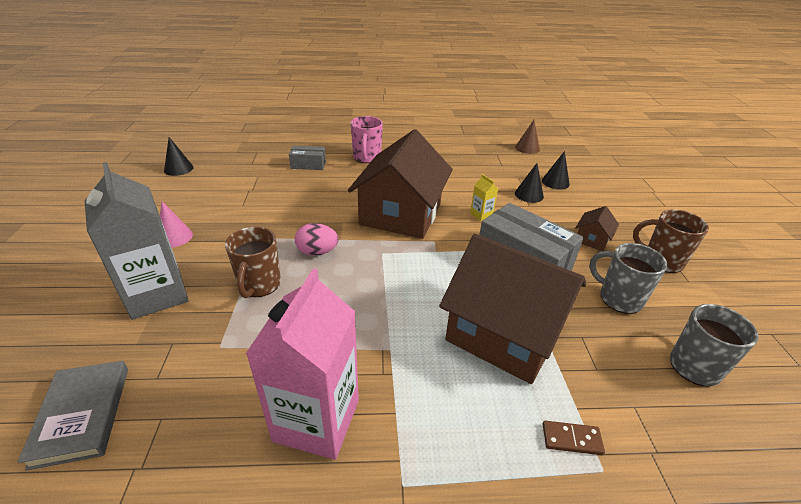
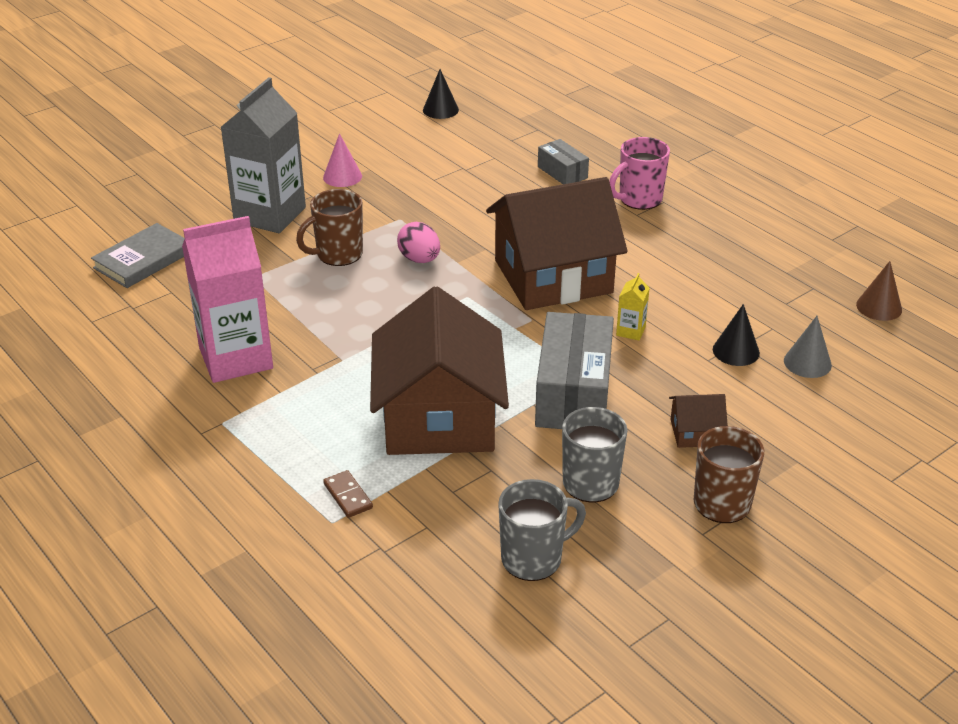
camera: 55 degrees right, 0 degrees up
black cone [542,151,570,190] -> grey cone [784,316,832,378]

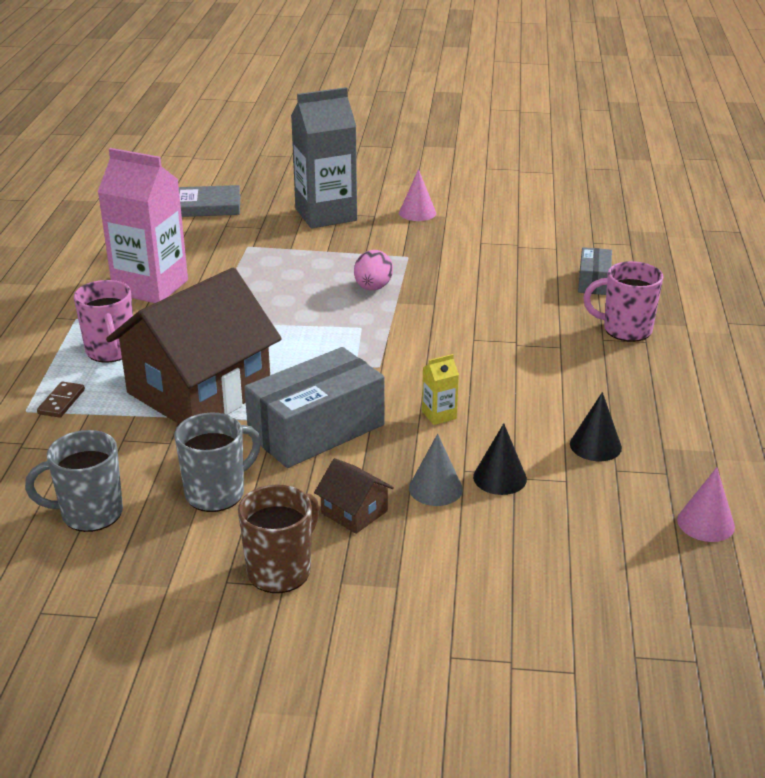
camera: 45 degrees right, 5 degrees down
brown mug [296,189,363,266] -> none
black cone [423,69,459,119] -> black cone moved to [570,392,622,461]
brown house [486,177,628,310] -> none
grey mug [498,479,586,581] -> grey mug turned 150 degrees clockwise [25,430,123,532]
grey cone [784,316,832,378] -> grey cone moved to [409,434,463,506]
brown cone [856,261,902,321] -> pink cone [677,467,735,542]
none -> pink mug [74,280,133,363]

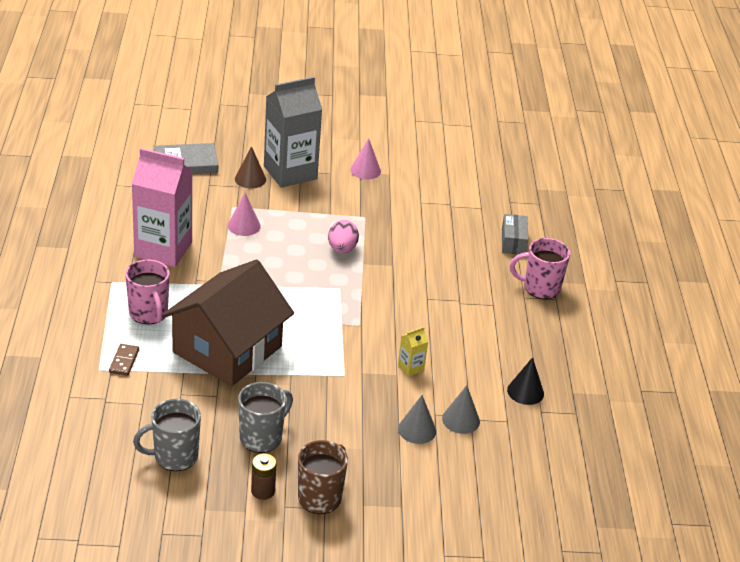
camera: 10 degrees left, 5 degrees up
grey box [244,347,384,468] -> none
brown house [314,458,394,534] -> none
black cone [473,423,527,495] -> grey cone [442,385,480,434]
pink cone [677,467,735,542] -> pink cone moved to [228,193,261,236]
none -> brown cone [235,146,266,188]
none -> brown battery [251,453,277,500]

